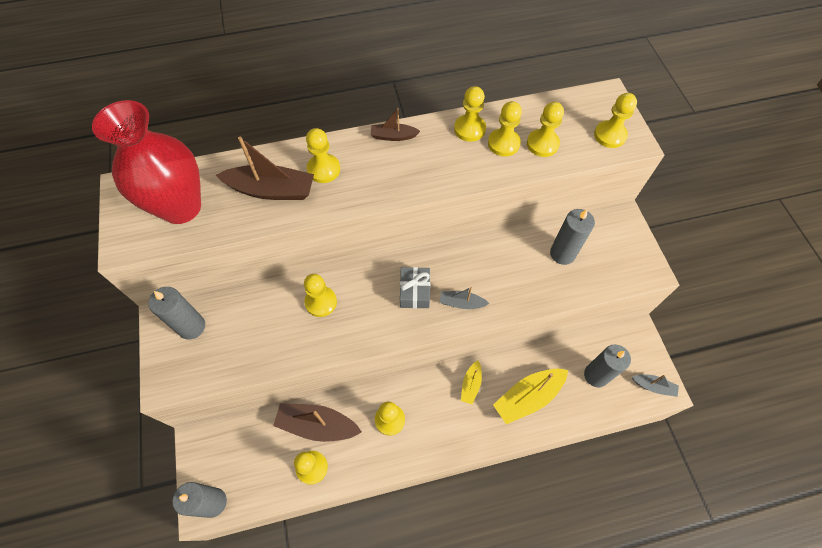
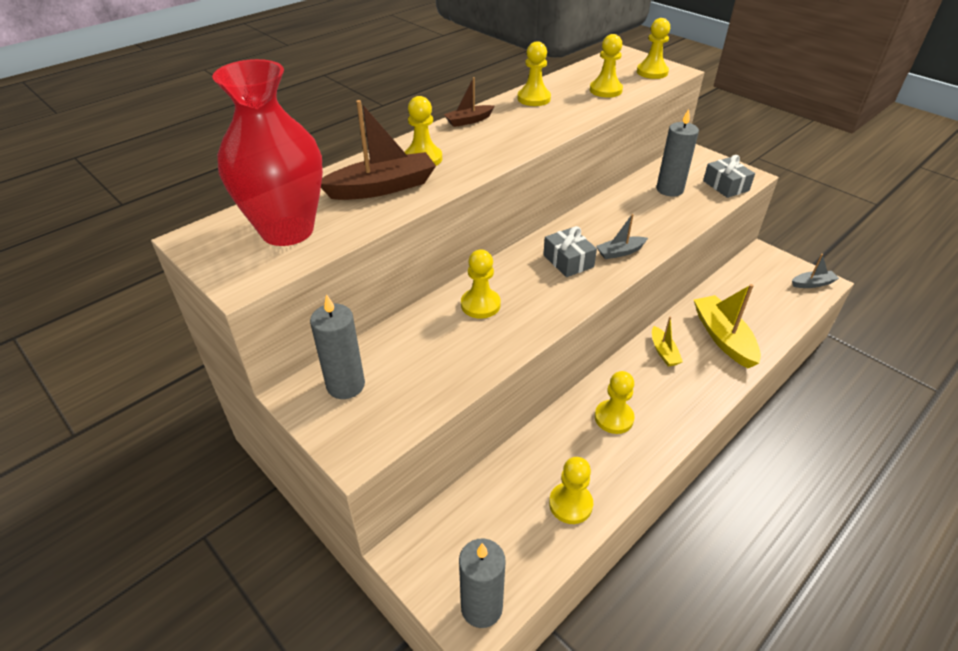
camera: 30 degrees left, 20 degrees down
brown boat [273,403,362,442] -> none
yellow pawn [488,101,522,157] -> none
yellow boat [493,369,568,424] -> yellow boat turned 135 degrees clockwise [694,284,761,368]
grey candle [584,344,631,388] -> none
none -> grey gift [703,155,755,198]

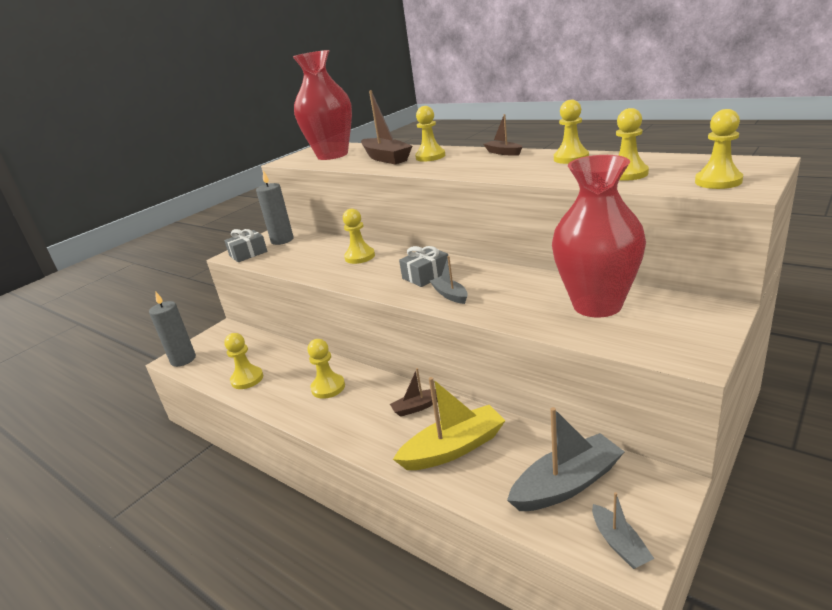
camera: 85 degrees right, 15 degrees down
yellow boat [652,317,683,366] -> brown boat [390,368,438,417]
grey candle [656,109,699,197] -> red vase [552,155,646,317]
grey gift [703,155,755,198] -> grey gift moved to [224,229,268,262]
none -> grey boat [507,407,625,511]

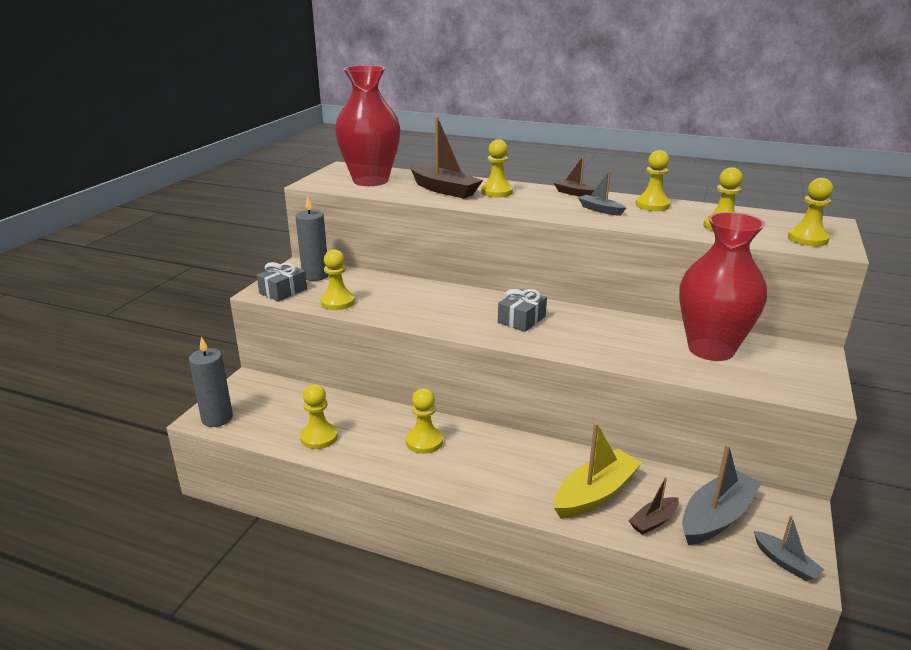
camera: 20 degrees left, 0 degrees up
yellow pawn [343,208,375,264] -> yellow pawn moved to [320,249,355,310]
brown boat [390,368,438,417] -> brown boat moved to [629,477,679,535]
grey boat [430,256,468,304] -> grey boat moved to [578,171,626,216]

